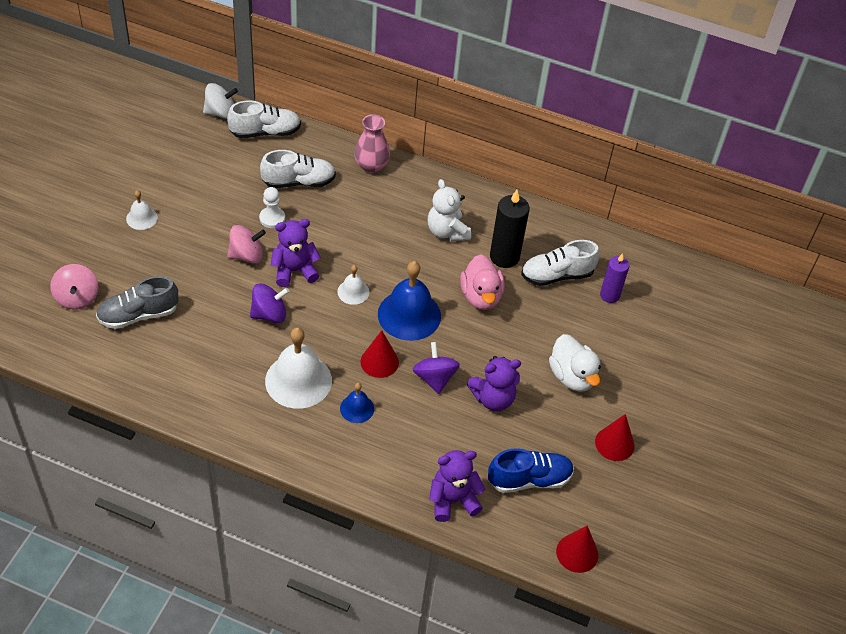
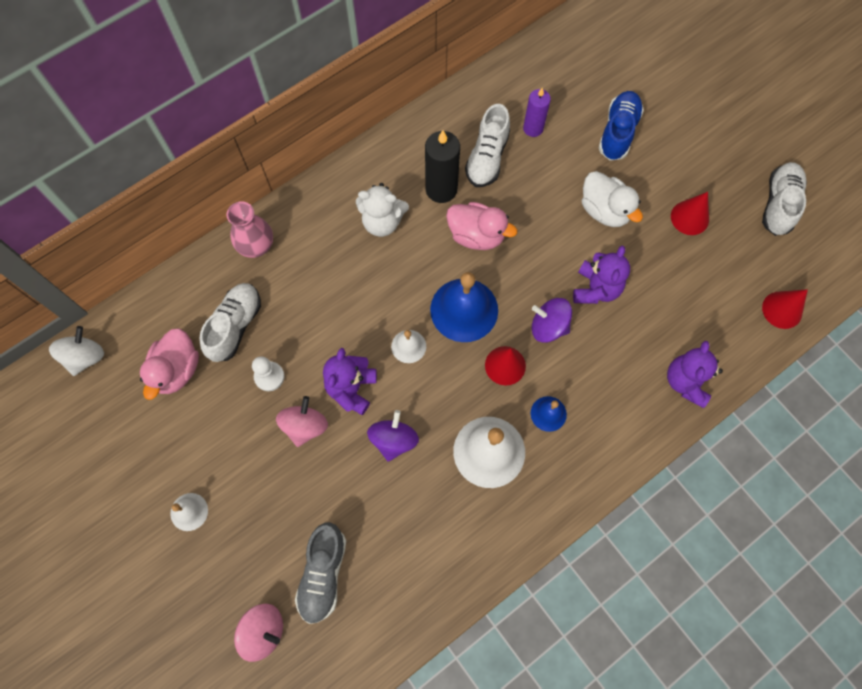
camera: 55 degrees left, 20 degrees up
white shoe [227,100,301,138] -> white shoe moved to [762,162,807,236]
blue shoe [488,448,574,493] -> blue shoe moved to [599,91,644,161]
white duck [549,334,601,392] -> white duck turned 45 degrees clockwise [582,171,643,227]
none -> pink duck [140,328,199,400]

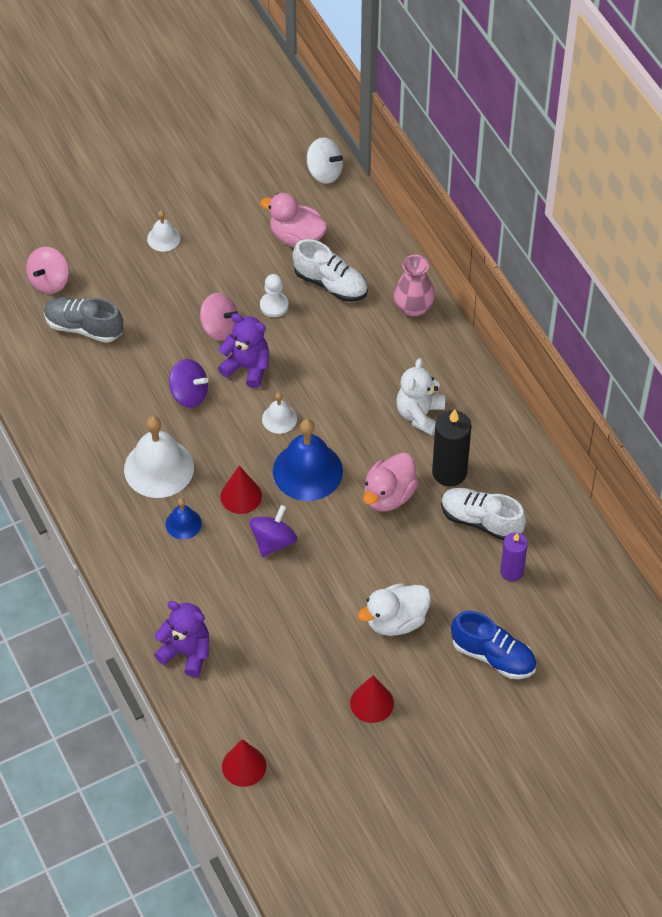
camera: 100 degrees right, 15 degrees down
purple teddy bear [573,245,630,304] -> none
white shoe [762,162,807,236] -> none

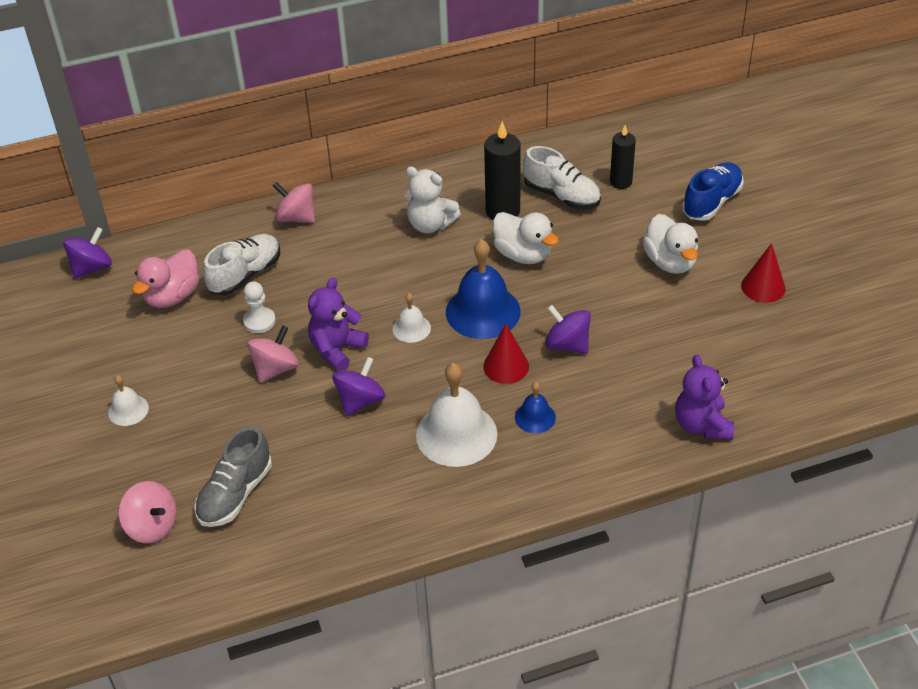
camera: 80 degrees left, 10 degrees down
purple teddy bear [154,601,209,677] -> purple teddy bear turned 45 degrees counterclockwise [675,355,734,439]
red cone [222,739,266,787] -> none
white spinning top [307,137,343,184] -> purple spinning top [63,227,112,279]
pink duck [363,453,418,511] -> white duck [493,212,559,264]
pink vase [393,255,435,317] -> pink spinning top [273,182,315,223]
white shoe [441,488,526,541] -> white shoe turned 90 degrees counterclockwise [523,146,601,209]
purple candle [500,532,528,582] -> black candle [610,125,636,189]

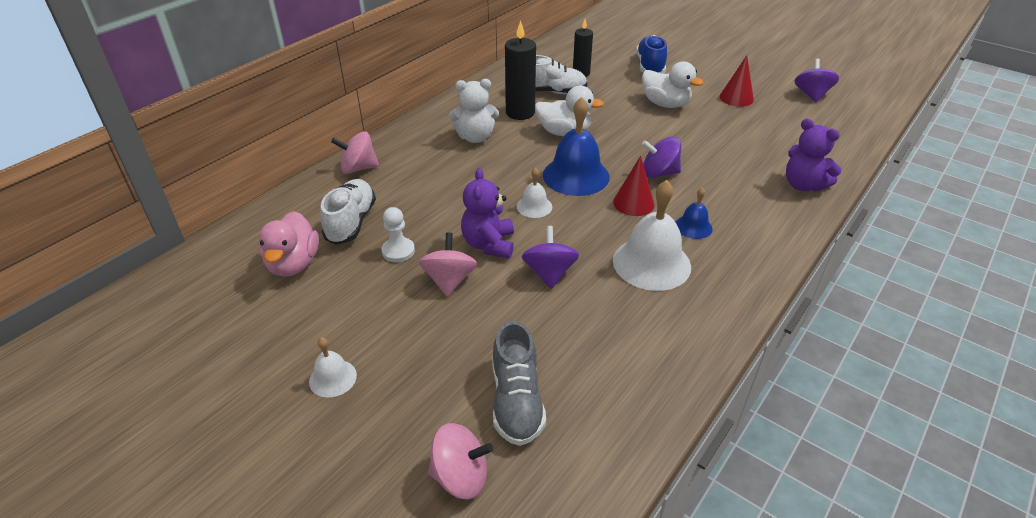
camera: 35 degrees left, 5 degrees down
purple spinning top [63,227,112,279] -> purple spinning top moved to [794,59,839,102]

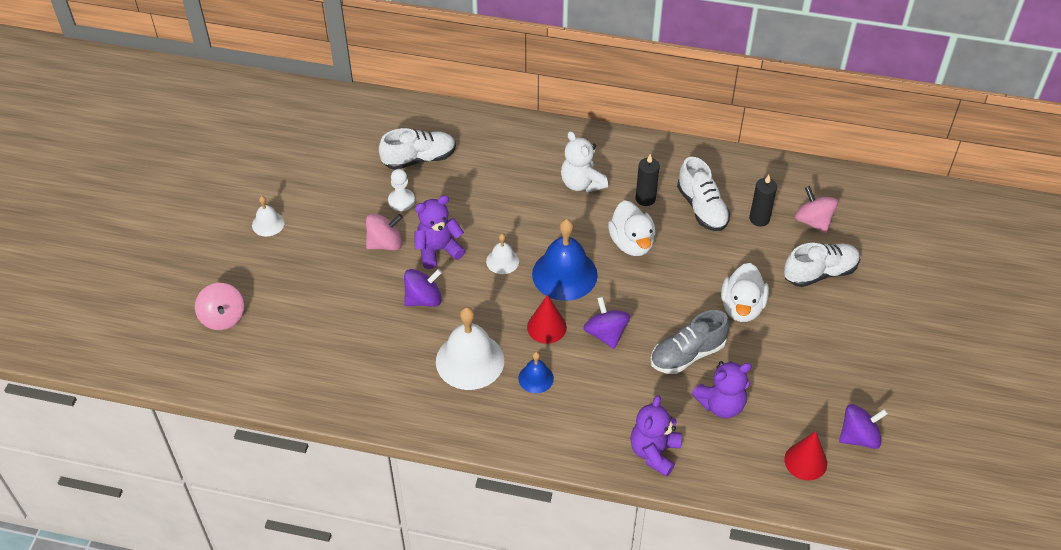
camera: 65 degrees right, 10 degrees up
pink duck [259,211,319,277] -> none
pink spinning top [331,131,379,174] -> pink spinning top moved to [795,186,838,233]
grey shoe [493,321,546,446] -> grey shoe moved to [650,310,729,374]
black candle [505,20,536,120] -> black candle [636,154,660,206], size x0.65
blue shoe [636,35,667,73] -> white shoe [784,243,860,287]
red cone [720,55,754,107] -> red cone moved to [784,431,827,481]
none -> purple teddy bear [692,361,752,418]

